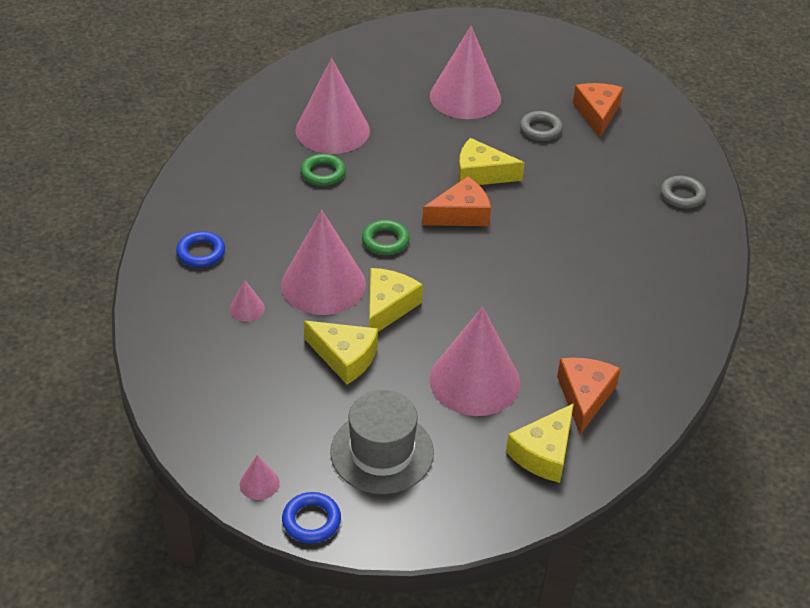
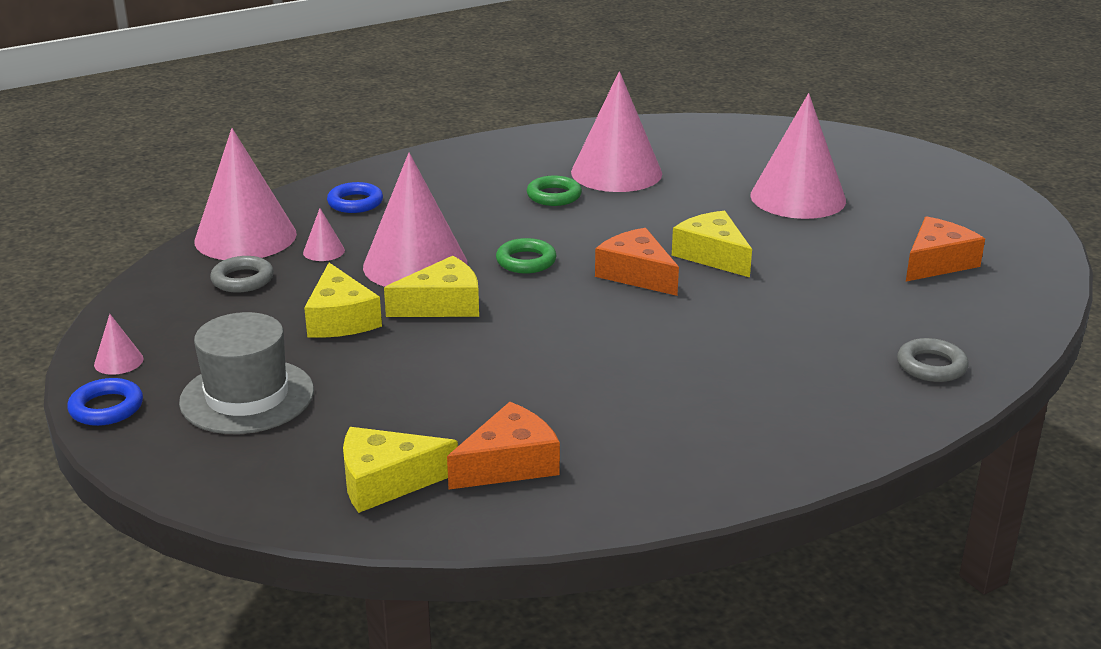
camera: 45 degrees right, 15 degrees down
orange cheese [422,176,491,226] -> orange cheese turned 150 degrees counterclockwise [595,228,679,296]
pink cone [429,307,520,416] -> pink cone moved to [195,128,297,260]
grey ring [520,111,563,141] -> grey ring moved to [210,256,274,293]

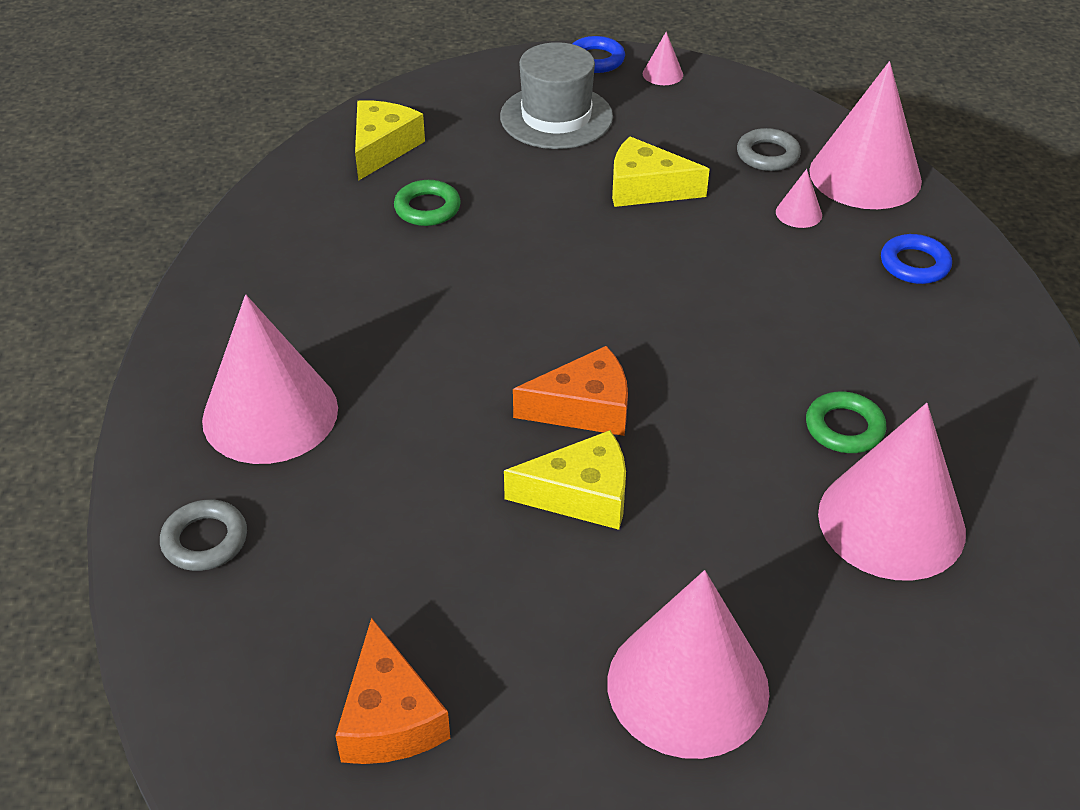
camera: 120 degrees right, 15 degrees up
pink cone [363,153,468,287] -> pink cone moved to [202,295,338,464]
yellow cheese [384,256,479,317] -> none
orange cheese [447,402,560,489] -> none
green ring [496,238,556,274] -> green ring moved to [394,180,461,226]

